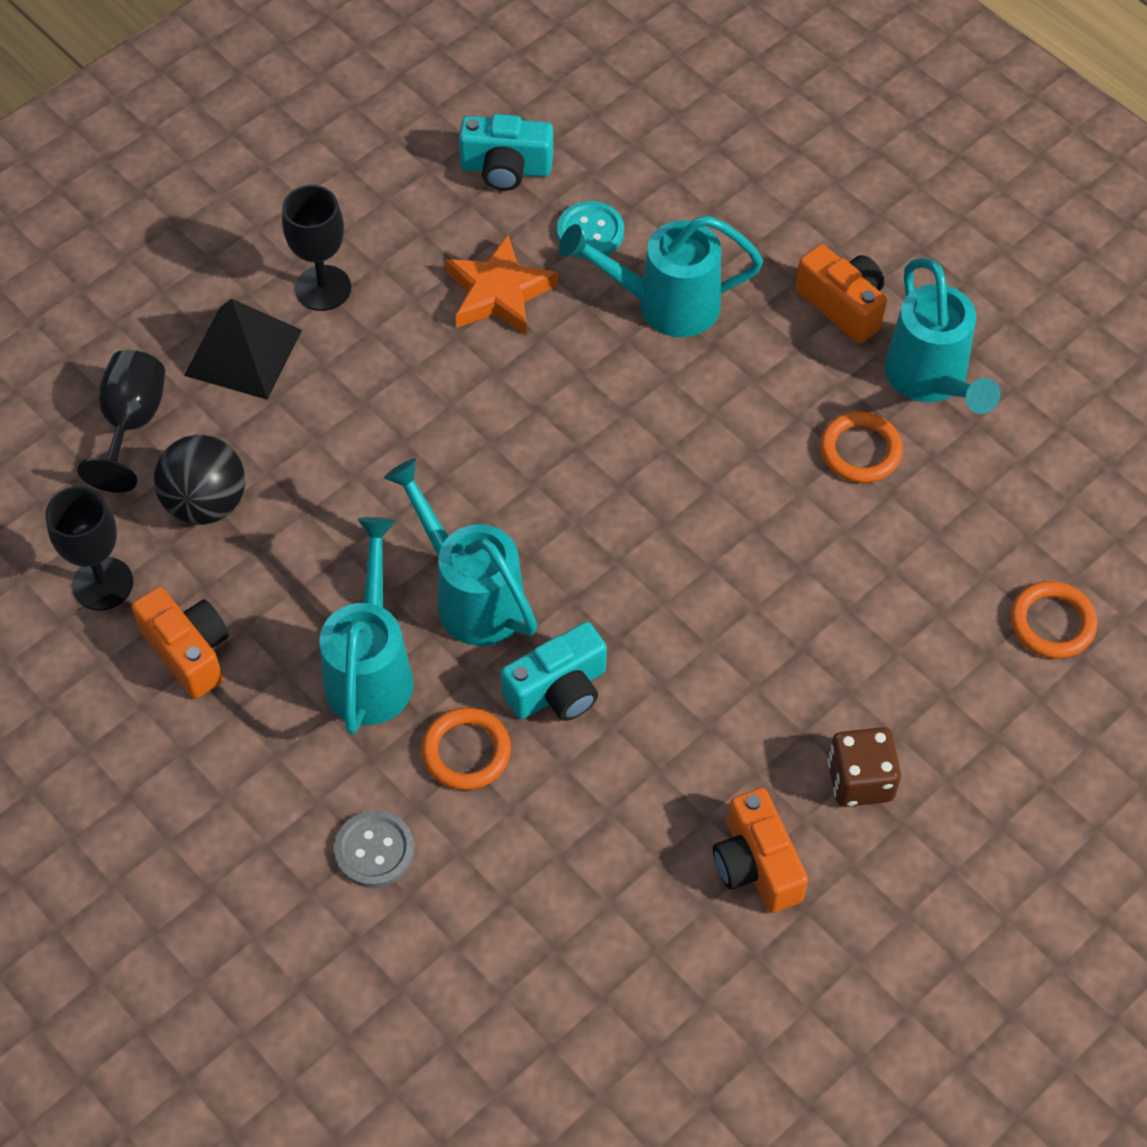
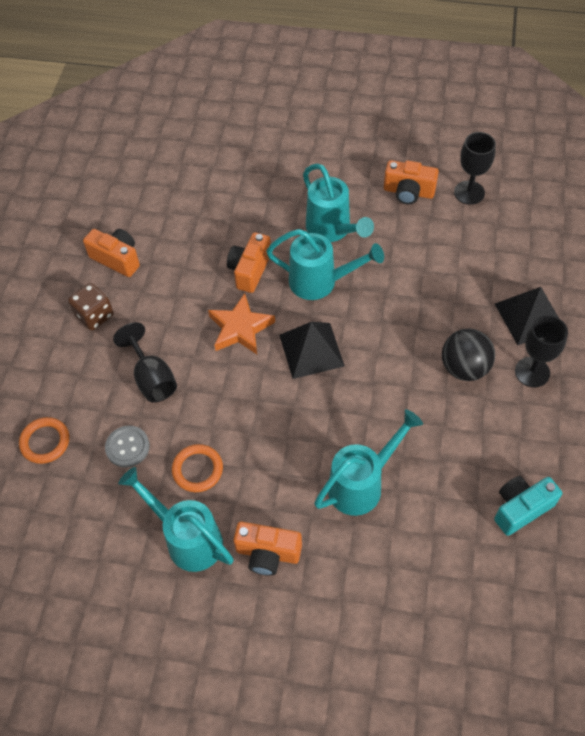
camera: 145 degrees right, 0 degrees up
black goblet [77,350,165,493] -> black goblet moved to [113,322,177,403]
black ball [154,435,245,525] -> black ball moved to [442,329,495,381]
grey button [334,810,415,888] -> grey button moved to [105,426,150,468]
orange ring [421,707,511,790] -> none
orange star [446,235,558,336] -> orange star moved to [208,293,275,354]
turquoise camera [501,622,607,721] -> orange camera [227,232,271,293]
turquoise button [557,201,624,259] -> none
none -> black pyramid [279,322,345,379]

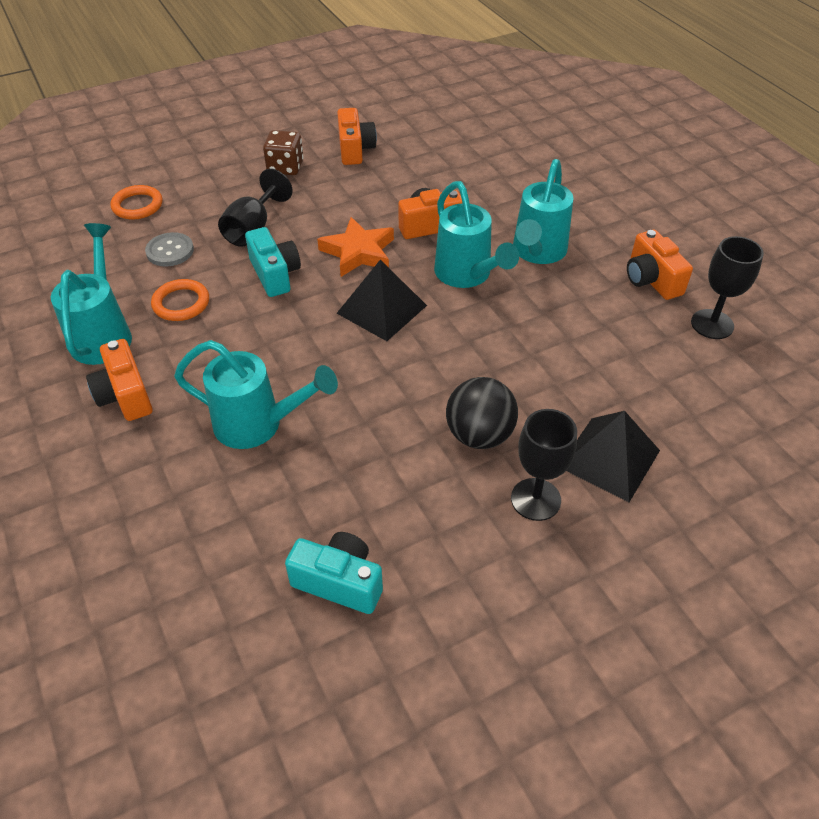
camera: 50 degrees right, 10 degrees down
none -> turquoise camera [245,227,301,297]

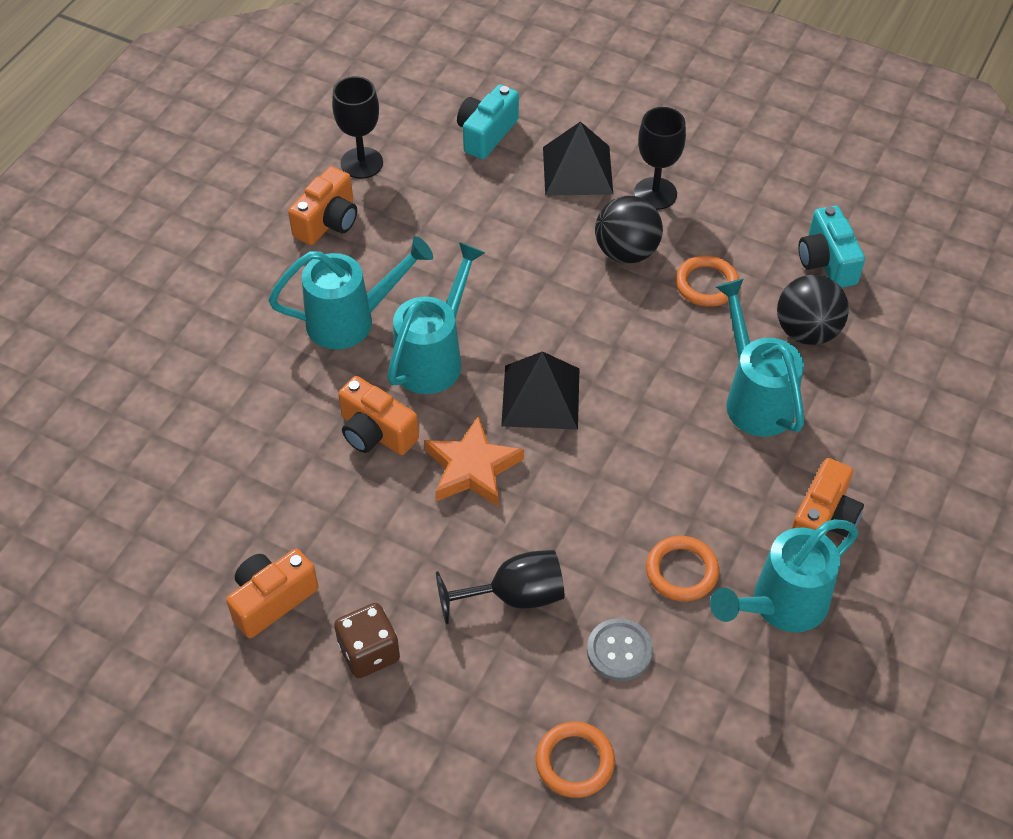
camera: 125 degrees left, 5 degrees up
turquoise camera [245,227,301,297] -> turquoise camera moved to [457,85,519,160]
none -> orange ring [675,255,739,307]
none -> black ball [777,275,849,345]

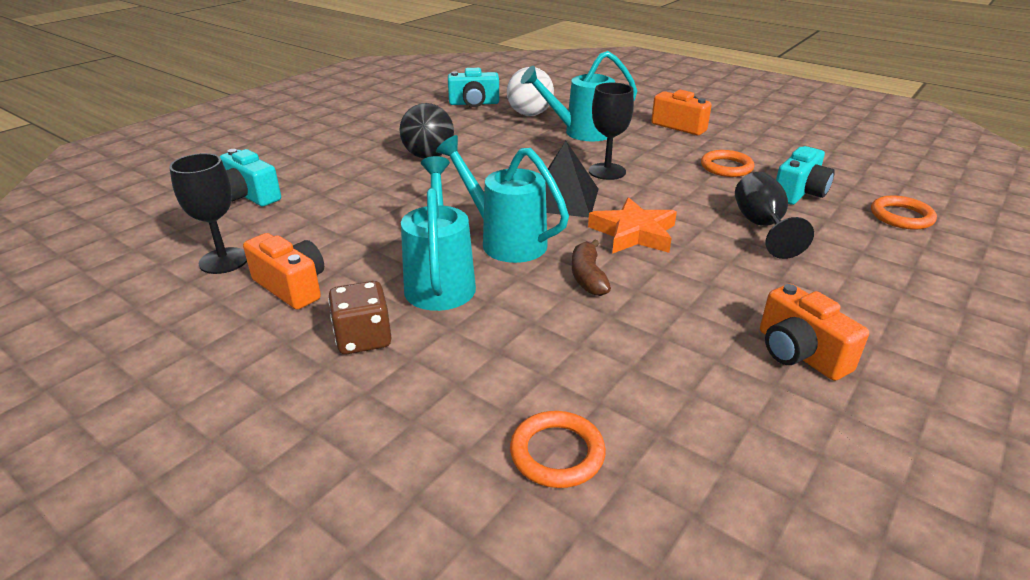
camera: 80 degrees left, 20 degrees down
brown dice [334,603,400,678] -> brown dice moved to [328,281,392,354]
orange camera [338,376,419,455] -> brown banana [572,239,611,296]
black pyramid [543,121,613,196] -> none
grey button [587,618,653,681] -> turquoise camera [776,146,835,205]
black goblet [634,107,686,210] -> black goblet moved to [589,83,634,180]
orange ring [675,255,739,307] -> orange ring moved to [510,411,606,488]
turquoise watering can [710,519,859,632] -> none
black ball [777,275,849,345] -> white ball [507,67,554,116]

